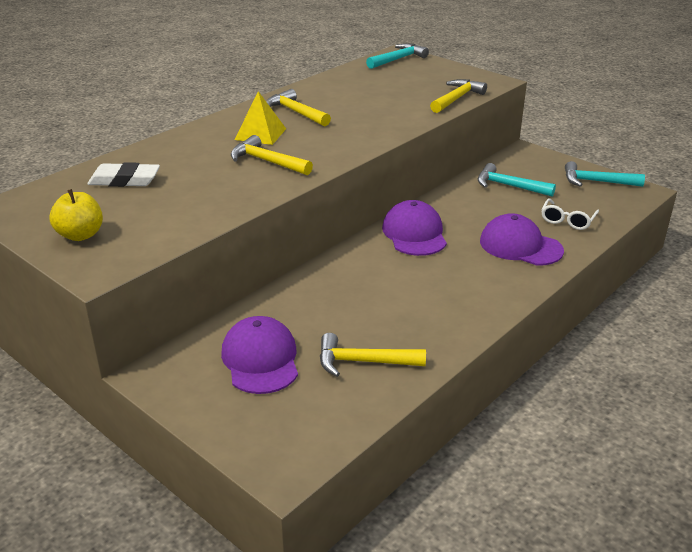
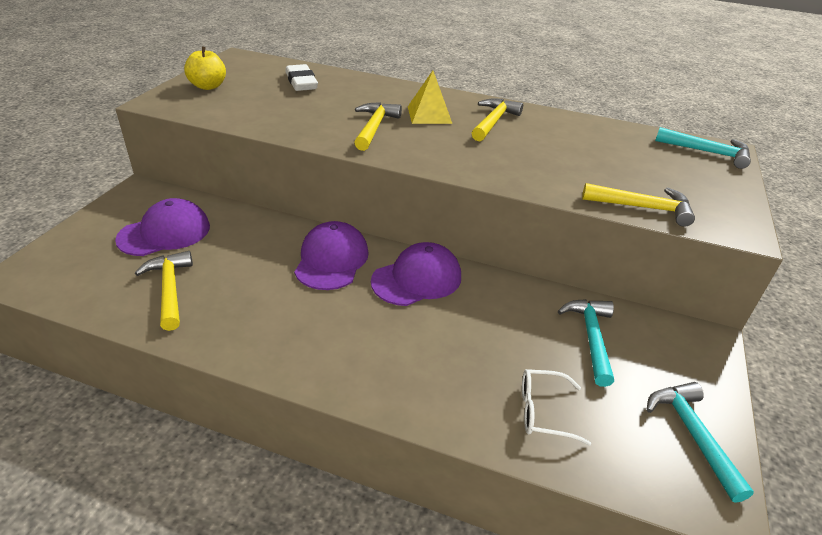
camera: 65 degrees right, 5 degrees up
purple cap [480,213,564,266] -> purple cap moved to [294,221,369,290]

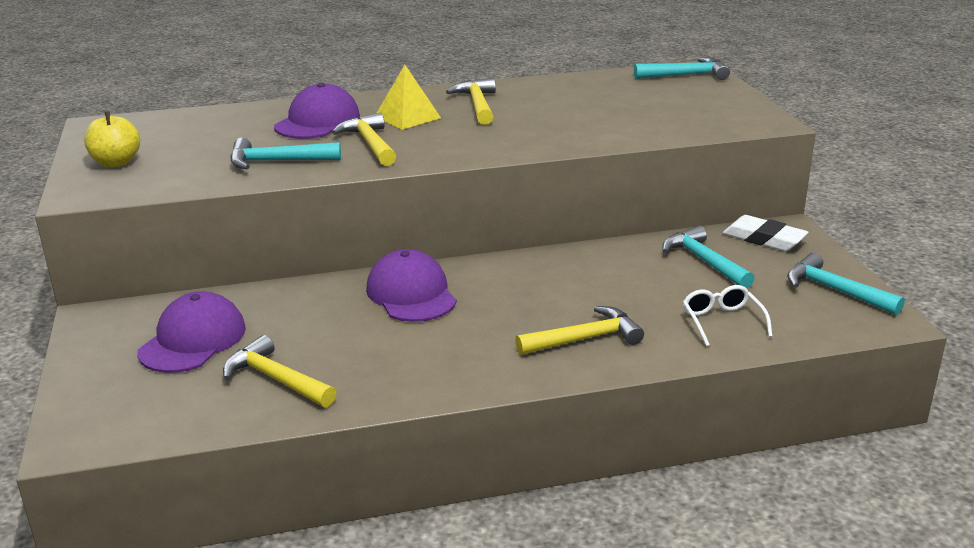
camera: 30 degrees left, 10 degrees down
white eraser [285,64,318,91] -> white eraser moved to [723,215,808,251]
purple cap [371,242,461,306] -> purple cap moved to [274,83,360,139]
white glasses [522,369,591,446] -> white glasses turned 105 degrees clockwise [683,285,773,346]
yellow hammer [582,183,695,227] -> yellow hammer moved to [515,306,644,355]
none -> turquoise hammer [230,138,341,169]

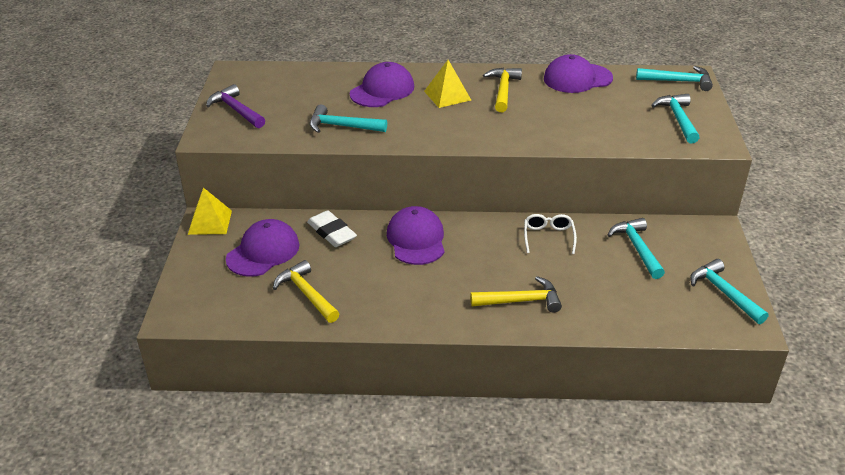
camera: 15 degrees right, 10 degrees up
yellow apple [84,112,140,167] -> purple hammer [206,84,265,128]
yellow hammer [332,113,396,166] -> none
white glasses [683,285,773,346] -> white glasses moved to [524,214,577,254]
white eraser [723,215,808,251] -> white eraser moved to [307,210,357,247]
none -> yellow pyramid [188,187,232,235]
none -> purple cap [544,54,613,93]
none -> turquoise hammer [651,94,700,143]

